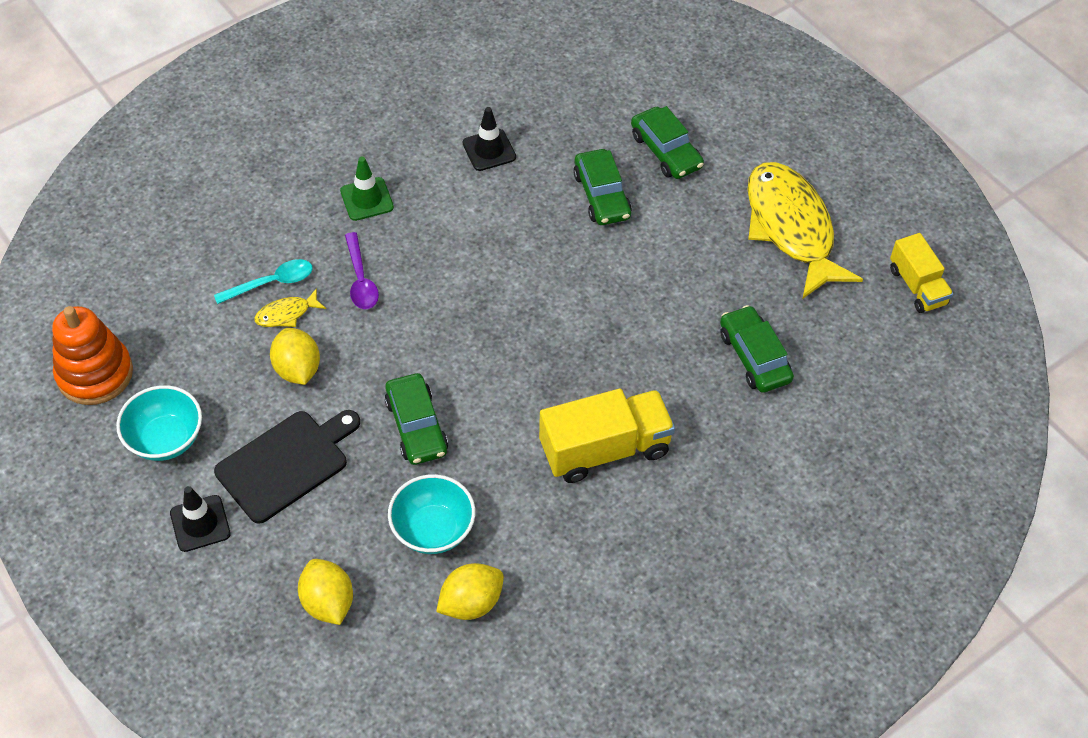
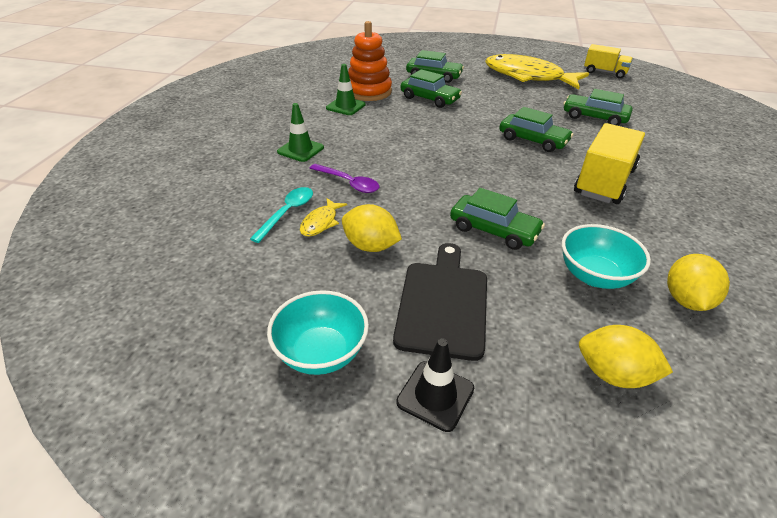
camera: 40 degrees left, 15 degrees down
orange stacking toy [52,306,133,405] -> orange stacking toy moved to [348,21,392,101]
black traffic cone [463,107,516,171] -> green traffic cone [326,64,366,115]
none -> green car [499,107,574,152]

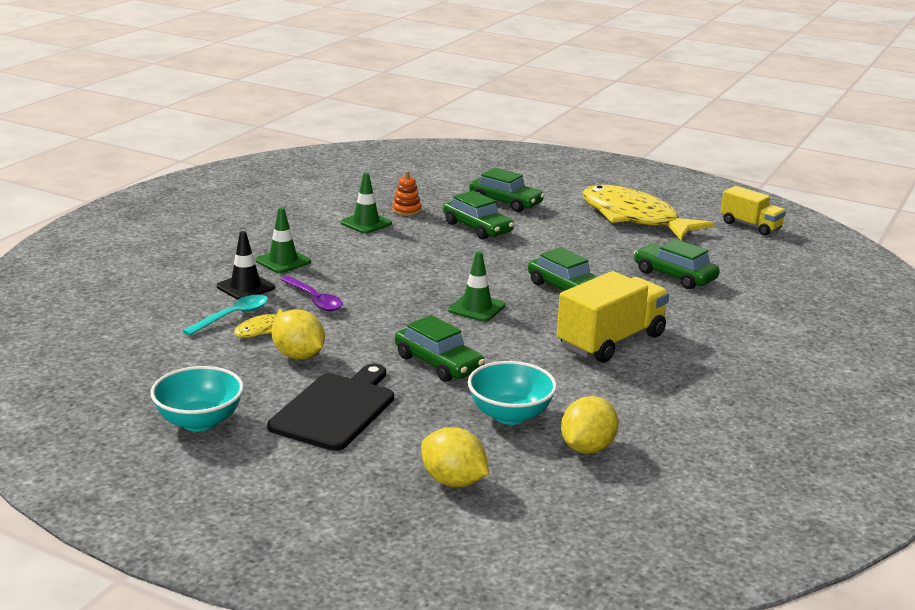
camera: 15 degrees right, 15 degrees down
orange stacking toy [348,21,392,101] -> orange stacking toy [393,171,421,216], size x0.49
black traffic cone [396,338,474,432] -> black traffic cone moved to [217,231,275,300]
none -> green traffic cone [448,251,505,322]

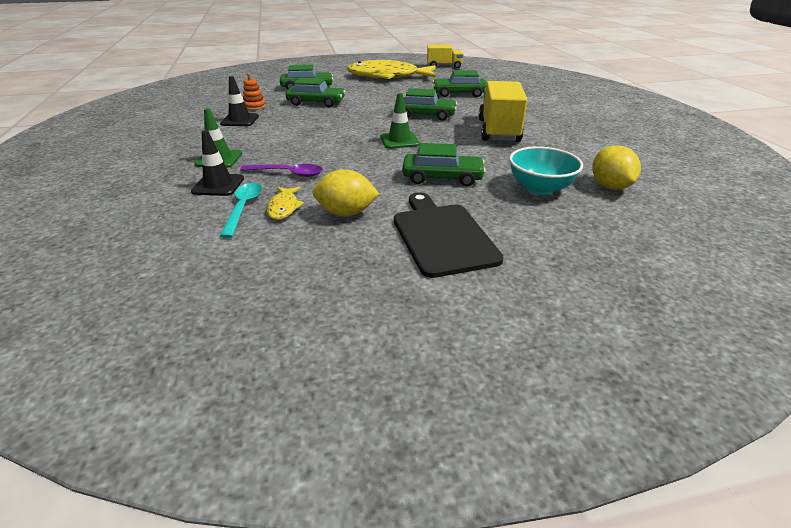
camera: 40 degrees left, 10 degrees up
turquoise bowl [151,366,244,432] -> none
green traffic cone [341,173,392,234] -> black traffic cone [220,76,259,126]
yellow lemon [421,427,489,487] -> none

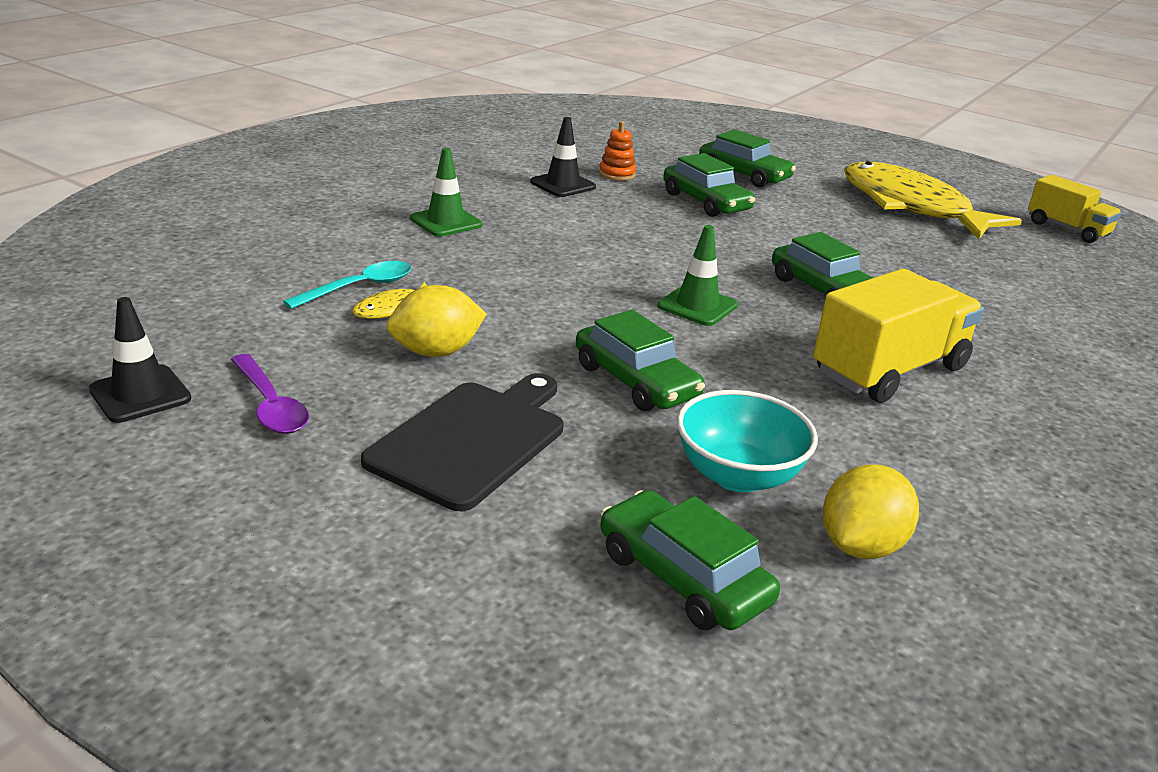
camera: 45 degrees right, 5 degrees down
black traffic cone [191,130,244,196] -> black traffic cone moved to [89,297,191,423]
purple spoon [240,164,323,177] -> purple spoon moved to [231,354,309,434]
yellow lemon [313,169,379,216] -> yellow lemon turned 75 degrees counterclockwise [387,285,487,357]
green car [432,70,487,97] -> green car moved to [600,490,780,630]

